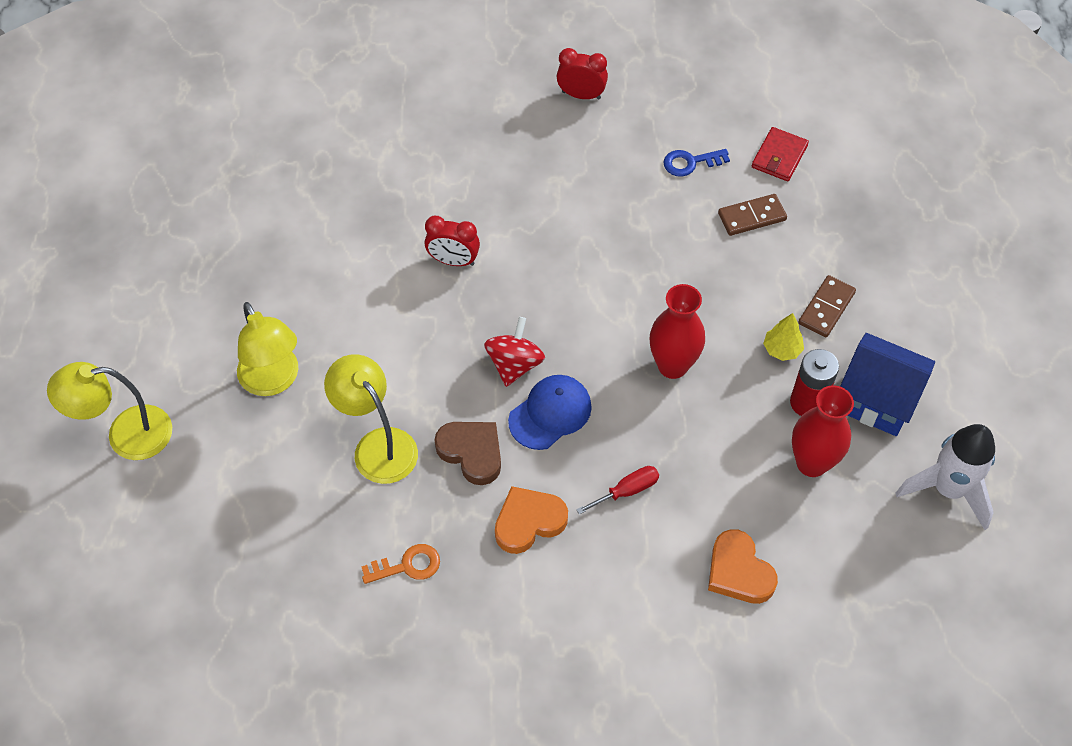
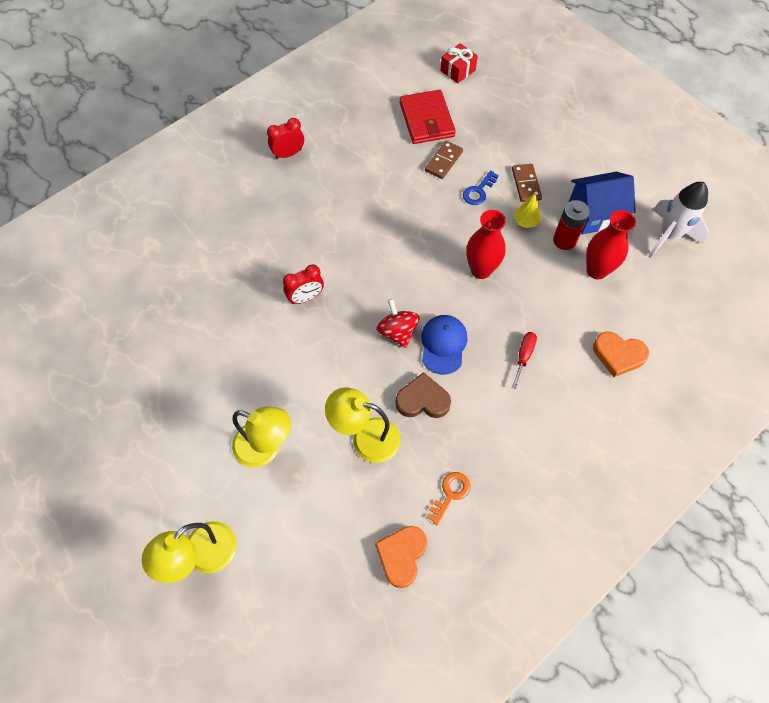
camera: 40 degrees left, 5 degrees up
orange heart [495,486,568,554] -> orange heart moved to [375,526,428,588]
blue key [663,149,730,177] -> blue key moved to [463,170,499,205]
red wallet [752,127,809,181] -> red wallet [400,90,456,144], size x1.61
none -> red gift [440,43,478,84]

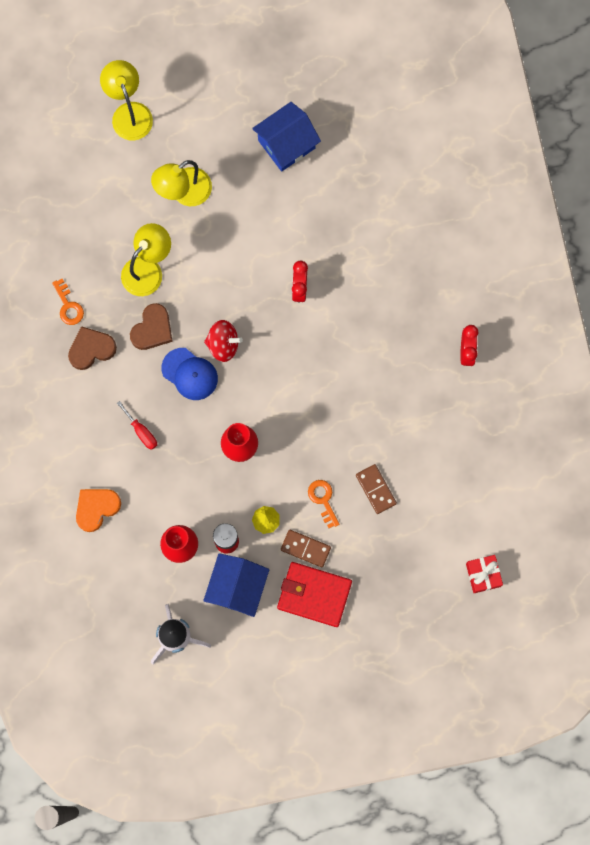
camera: 120 degrees right, 15 degrees up
orange heart [375,526,428,588] -> none
red wallet [400,90,456,144] -> red wallet moved to [277,562,352,627]
blue key [463,170,499,205] -> orange key [308,480,339,528]
none -> brown heart [68,326,117,370]
none -> blue house [252,102,321,172]

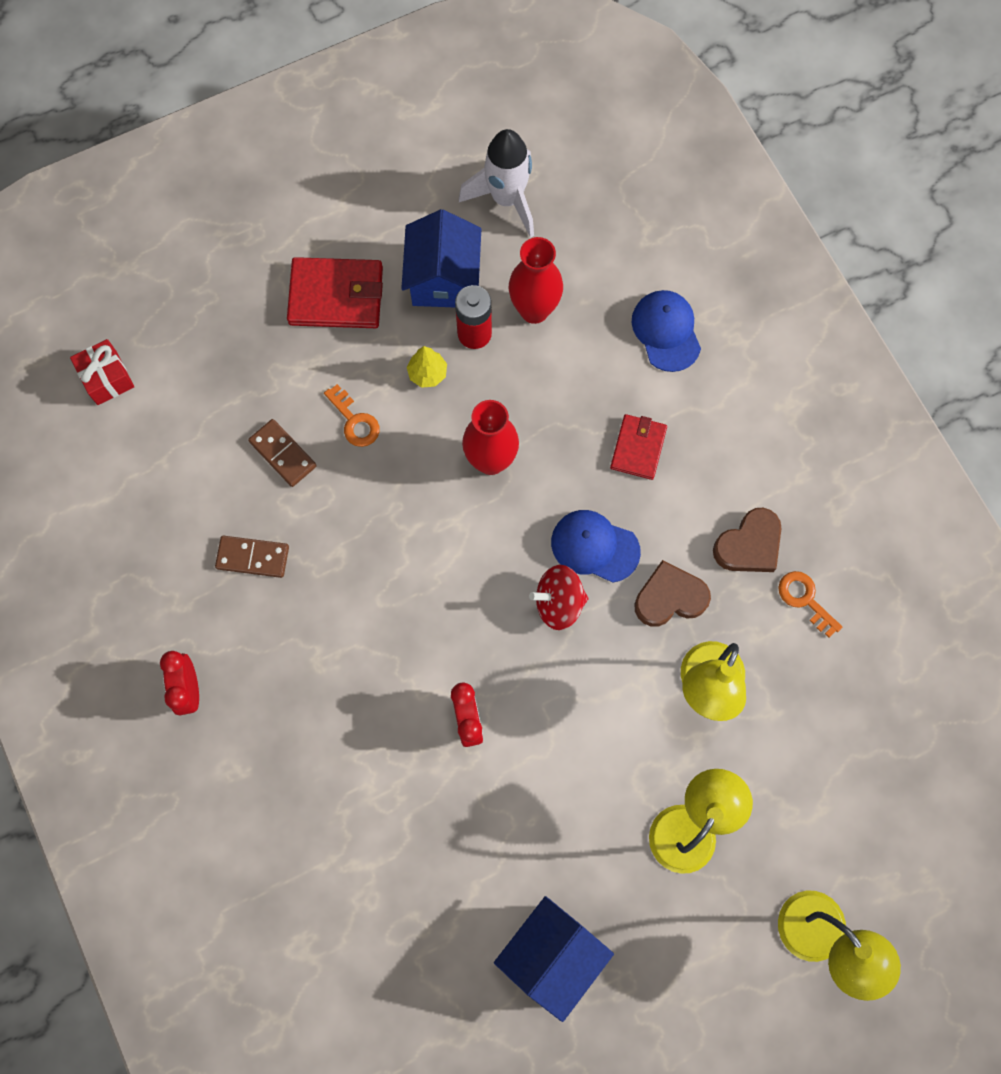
camera: 165 degrees right, 5 degrees down
orange heart [76,489,121,532] -> blue cap [631,290,701,372]
red screwdriver [117,401,157,450] -> red wallet [610,414,667,480]
brown heart [130,303,173,350] -> brown heart turned 60 degrees clockwise [634,560,711,627]
brown domino [281,530,331,567] -> brown domino moved to [215,536,289,578]

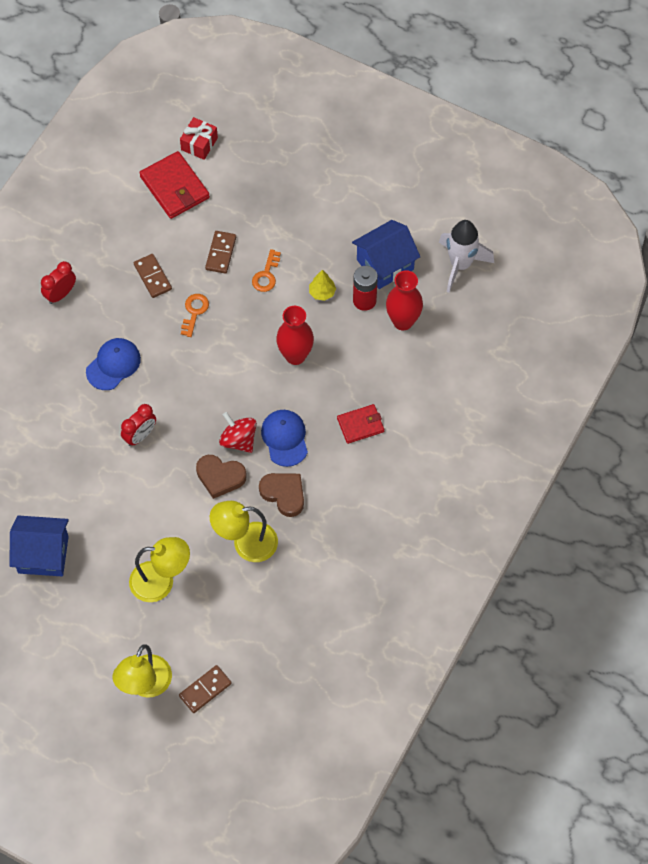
camera: 55 degrees right, 10 degrees down
red wallet [287,257,383,328] -> red wallet moved to [139,151,210,219]
blue cap [631,290,701,372] -> blue cap moved to [86,338,141,390]
brown heart [713,508,782,572] -> brown heart moved to [196,455,247,499]
orange key [778,571,842,638] -> orange key moved to [181,294,209,337]
none -> brown domino [179,665,232,713]

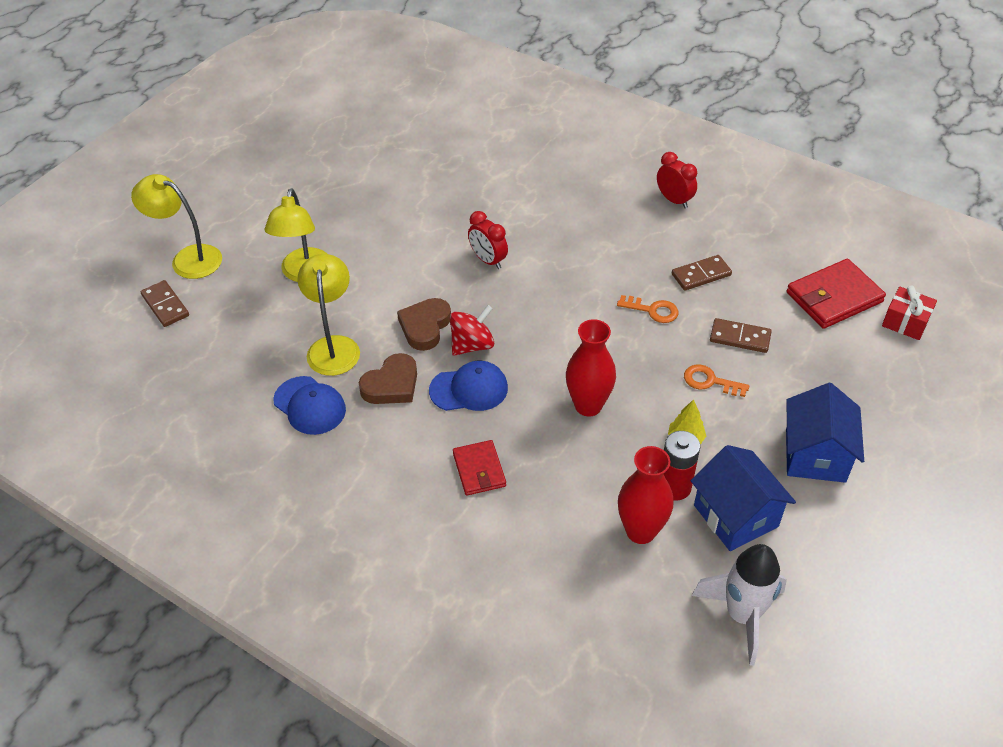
camera: 95 degrees right, 15 degrees down
blue house [10,516,69,576] -> blue house moved to [786,383,864,483]
blue cap [86,338,141,390] -> blue cap moved to [273,376,346,435]

